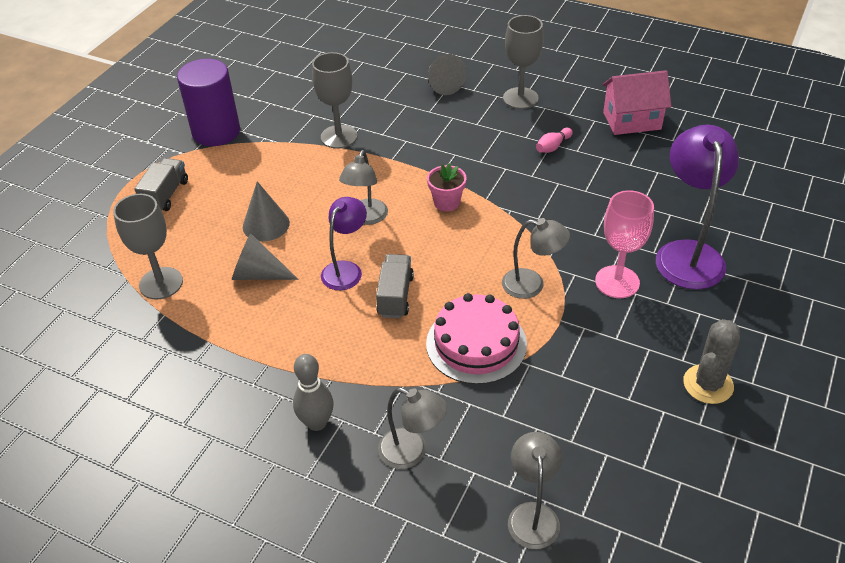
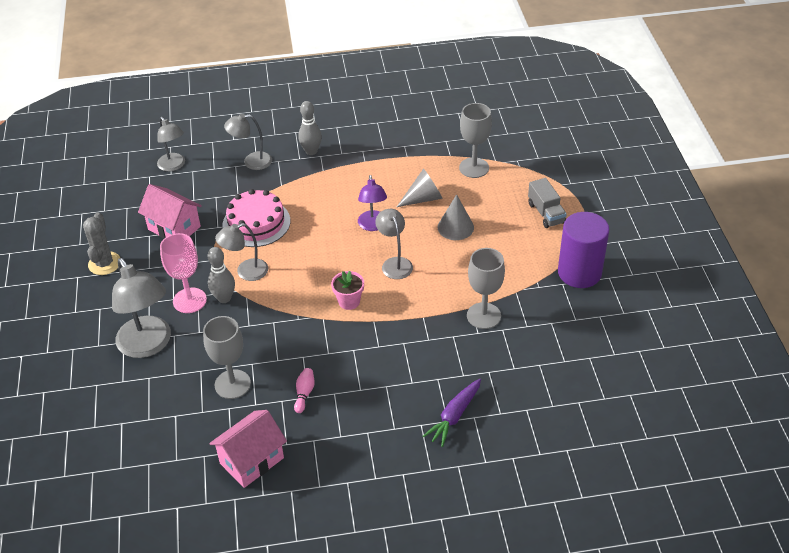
camera: 145 degrees right, 0 degrees up
grey truck [376,254,414,318] -> none
grey cone [428,54,466,95] -> purple carrot [423,379,481,447]
grey goblet [503,15,544,109] -> grey goblet moved to [203,316,251,399]
purple lamp [656,124,739,290] -> grey lamp [112,258,171,358]
none -> pink house [138,184,202,239]
none -> grey bowling pin [208,247,235,303]

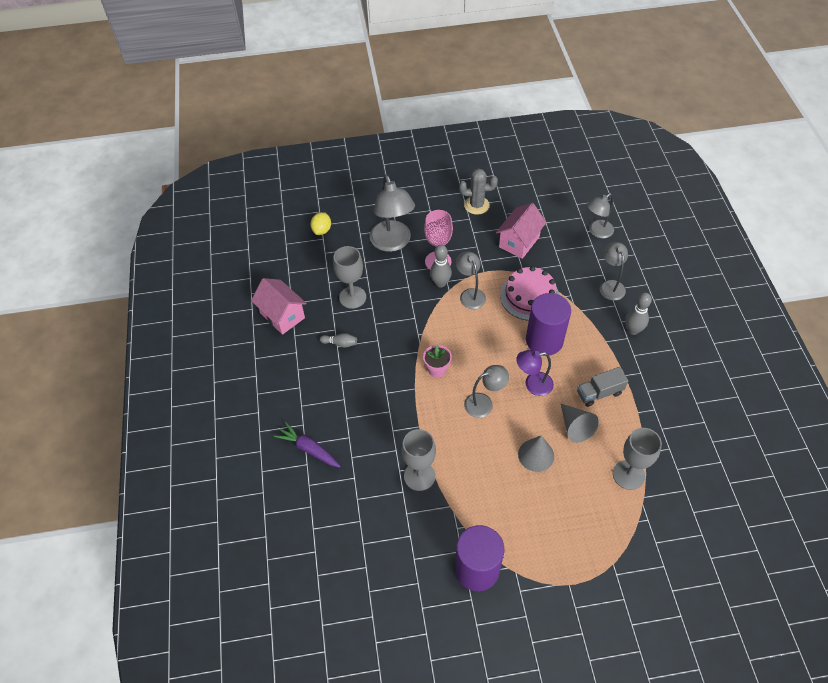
camera: 90 degrees right, 10 degrees up
grey lamp [112,258,171,358] -> grey lamp turned 75 degrees counterclockwise [370,175,415,252]
pink bowling pin [294,368,315,413] -> grey bowling pin [320,333,357,348]
grey truck [528,178,567,228] -> grey truck moved to [577,367,628,407]
none -> yellow lemon [310,212,331,235]
none -> purple cylinder [526,293,571,356]

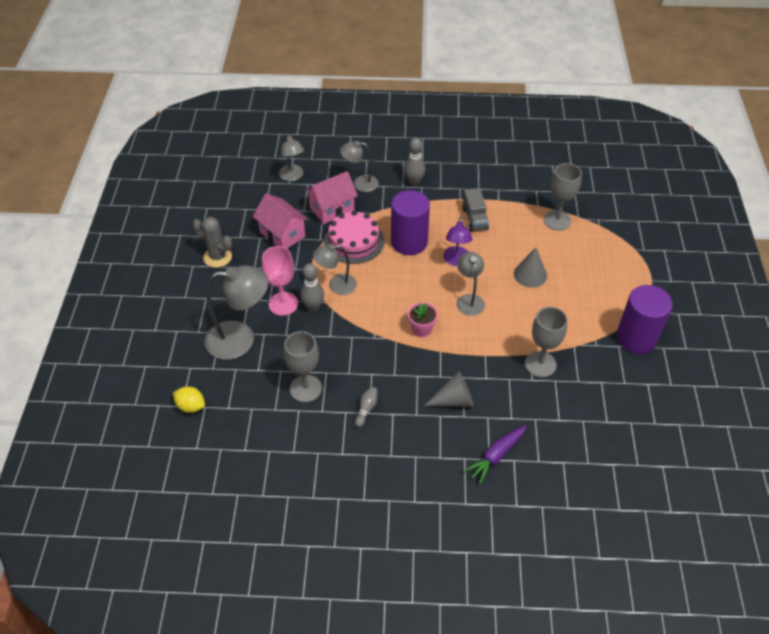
camera: 80 degrees left, 5 degrees down
pink house [251,278,307,335] -> pink house moved to [304,171,358,224]
grey cactus [459,168,498,215] -> grey cactus turned 75 degrees counterclockwise [193,217,232,268]
grey cone [561,404,599,443] -> grey cone moved to [424,372,473,407]

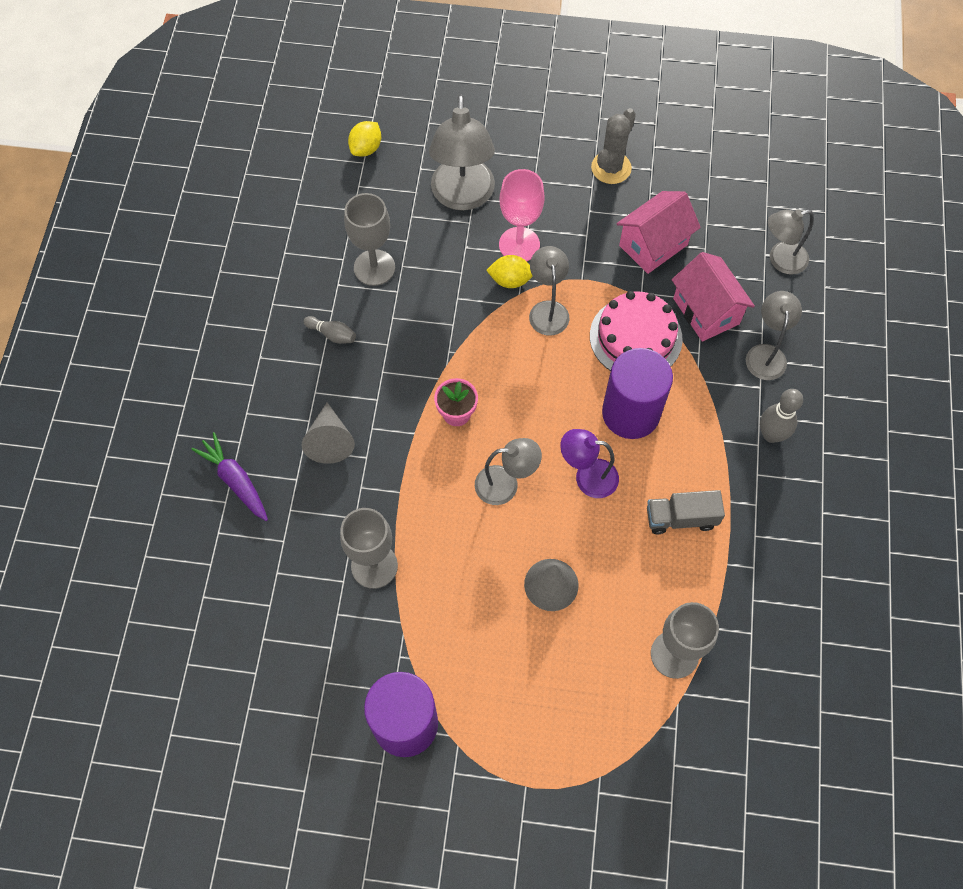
camera: 95 degrees right, 15 degrees up
grey bowling pin [300,263,324,312] -> yellow lemon [486,255,533,288]

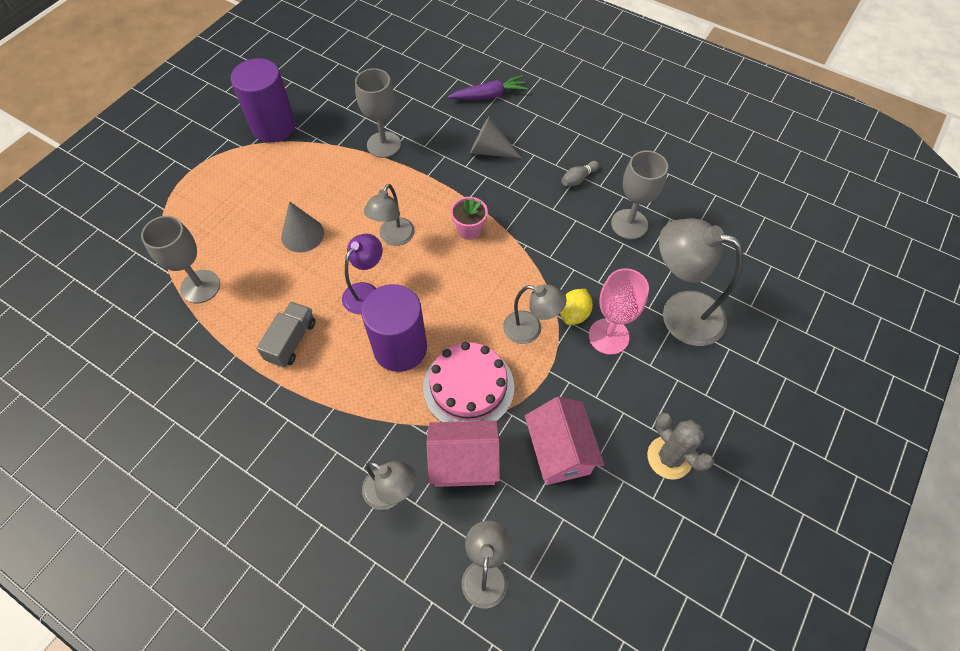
camera: 115 degrees right, 5 degrees down
yellow lemon [348,121,381,157] -> none
grey bowling pin [760,389,803,443] -> none

